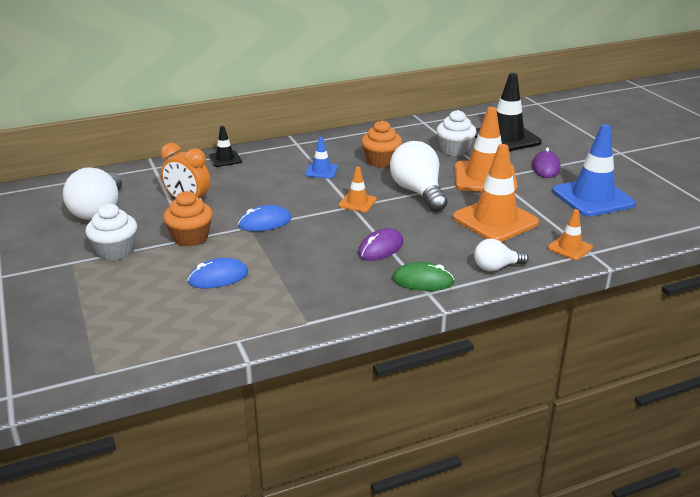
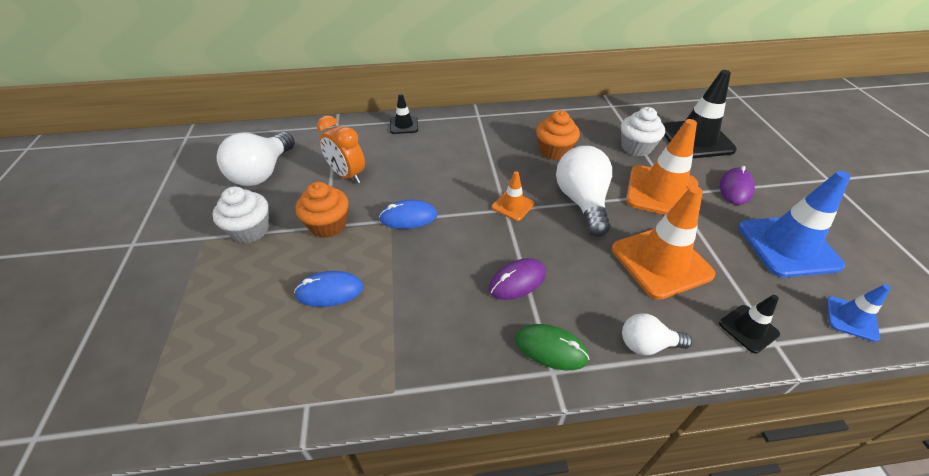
camera: 15 degrees right, 15 degrees up
blue traffic cone [305,137,338,179] -> blue traffic cone moved to [826,284,891,342]
orange traffic cone [548,209,593,260] -> black traffic cone [719,295,780,353]

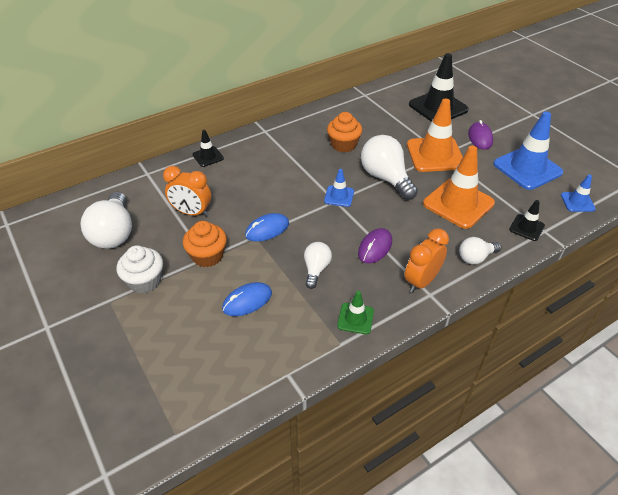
camera: 25 degrees left, 0 degrees up
orange traffic cone [492,171,535,221] -> blue traffic cone [324,169,354,207]
green mouse [515,324,590,370] -> orange clock [404,228,449,293]
white cupcake [621,107,665,156] -> none
none -> white light bulb [304,242,332,289]
none -> green traffic cone [337,291,374,334]

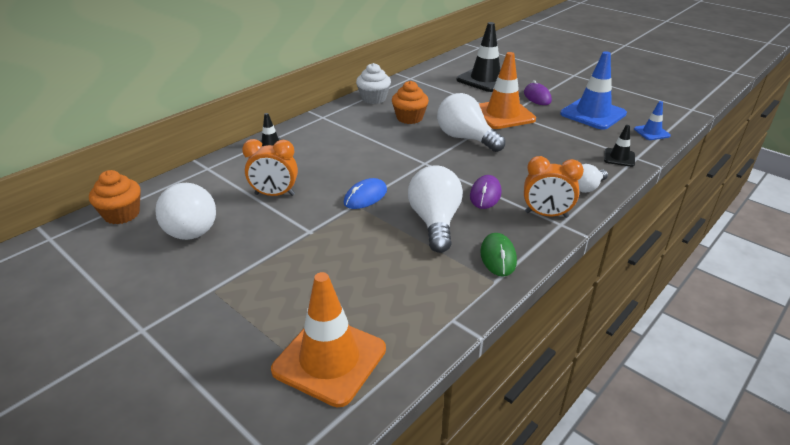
camera: 15 degrees left, 10 degrees down
white cupcake [117,245,163,293] -> white cupcake moved to [356,63,391,104]
orange cupcake [183,221,227,267] -> orange cupcake moved to [89,170,141,224]
blue mouse [222,282,272,316] -> none
white light bulb [304,242,332,289] -> white light bulb [408,165,463,253], size x1.77
blue traffic cone [324,169,354,207] -> none
green traffic cone [337,291,374,334] -> green mouse [480,233,517,277]
orange clock [404,228,449,293] -> orange clock turned 105 degrees counterclockwise [524,156,584,218]
orange traffic cone [423,146,495,229] -> orange traffic cone moved to [271,272,386,407]

